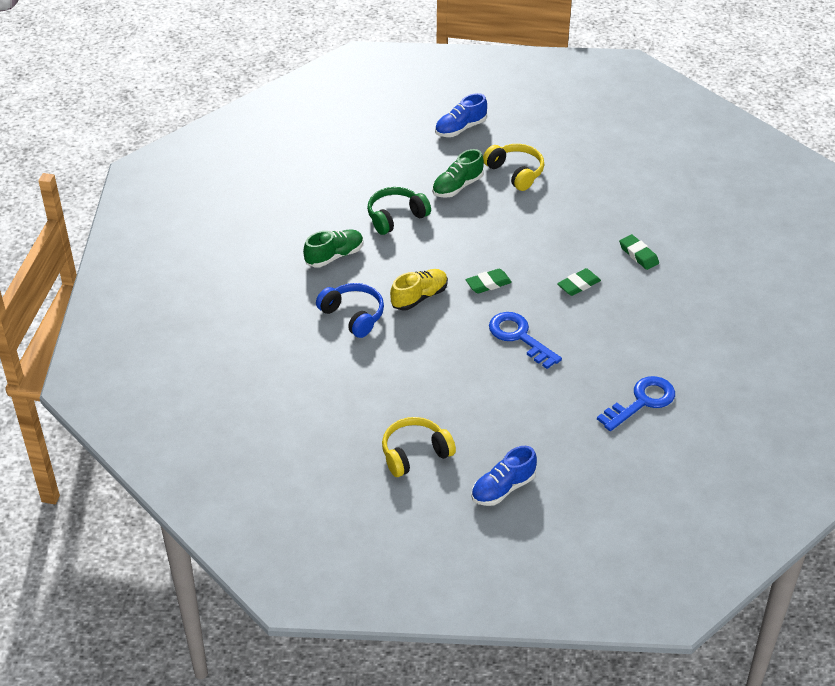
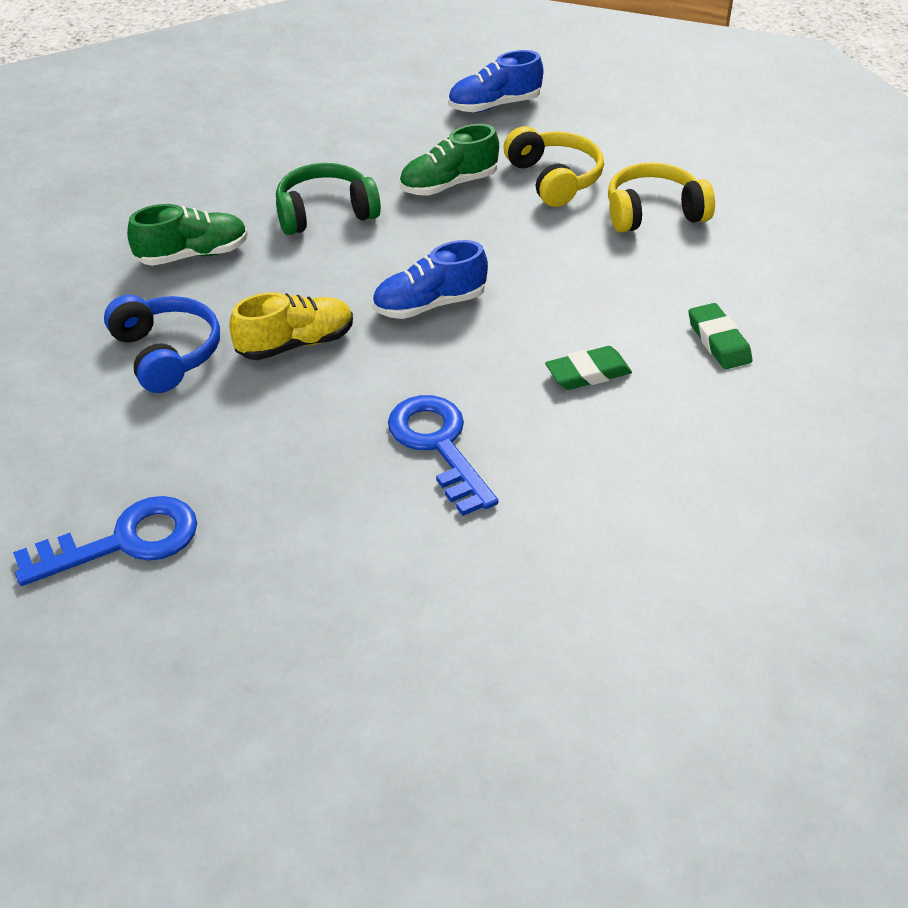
camera: 15 degrees right, 0 degrees up
yellow headphones [382,417,456,477] -> yellow headphones moved to [608,162,715,232]
green eraser [465,269,512,293] -> none
blue shoe [471,446,537,506] -> blue shoe moved to [372,240,488,319]
blue key [597,376,675,431] -> blue key moved to [13,496,197,586]

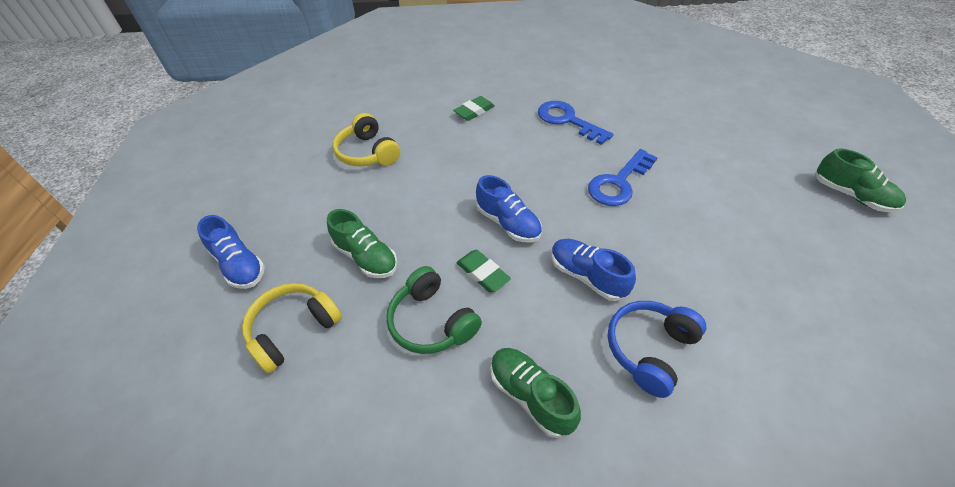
camera: 110 degrees left, 5 degrees up
blue key [13,496,197,586] -> blue key moved to [538,101,614,145]
yellow shoe [229,292,353,360] -> blue shoe [551,239,636,301]
yellow headphones [504,126,604,207] -> yellow headphones moved to [242,283,342,373]
green eraser [545,346,632,390] -> green eraser moved to [456,250,511,292]
none -> green shoe [816,148,906,212]

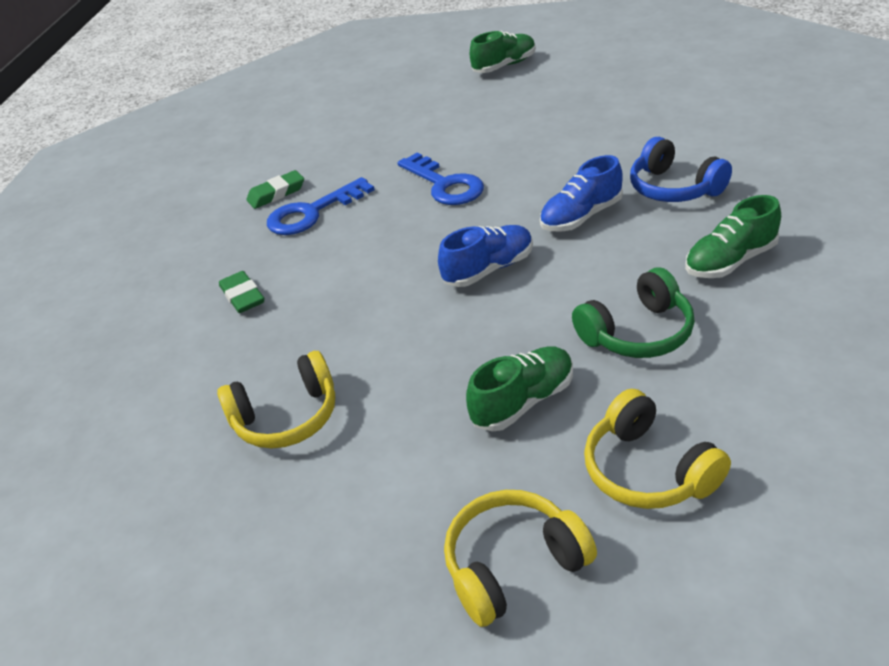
camera: 75 degrees left, 10 degrees down
blue shoe [197,215,265,289] -> yellow headphones [444,490,597,627]
green eraser [456,250,511,292] -> green eraser moved to [246,170,304,209]

